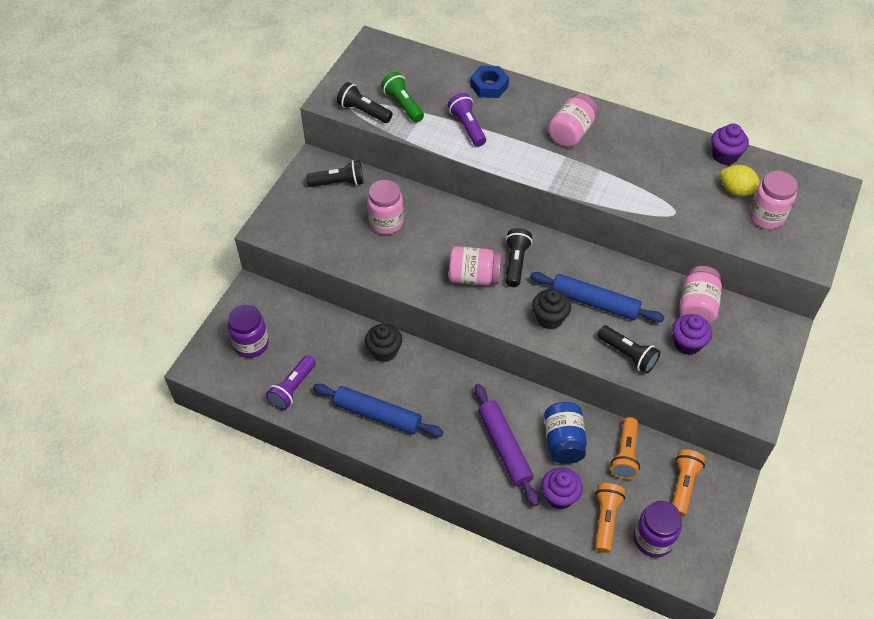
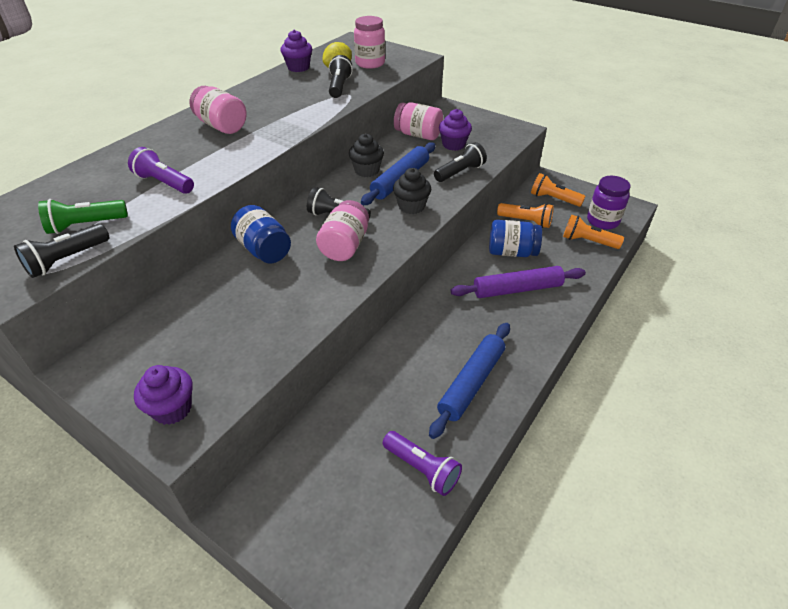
camera: 80 degrees left, 10 degrees down
purple jar [228,304,269,358] -> none
black flashlight [306,160,364,187] -> black flashlight moved to [329,55,353,98]
black cupcake [365,324,402,362] -> black cupcake moved to [349,134,384,177]
pink jar [367,180,404,235] -> none
purple flashlight [448,93,486,147] -> purple flashlight turned 45 degrees clockwise [128,147,194,194]
blue nut [470,66,509,98] -> none
purple cupcake [541,467,583,509] -> purple cupcake moved to [134,365,193,425]
none -> blue jar [231,205,291,263]

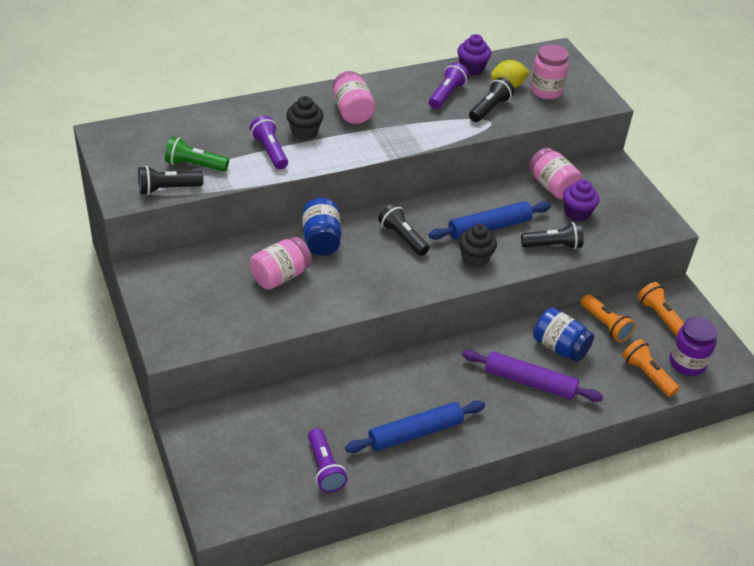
camera: 30 degrees right, 0 degrees up
purple cupcake [134,365,193,425] -> none
pink jar [316,200,369,261] -> pink jar moved to [250,237,312,290]
black cupcake [349,134,384,177] -> black cupcake moved to [286,96,324,140]
none -> purple flashlight [429,63,469,109]

